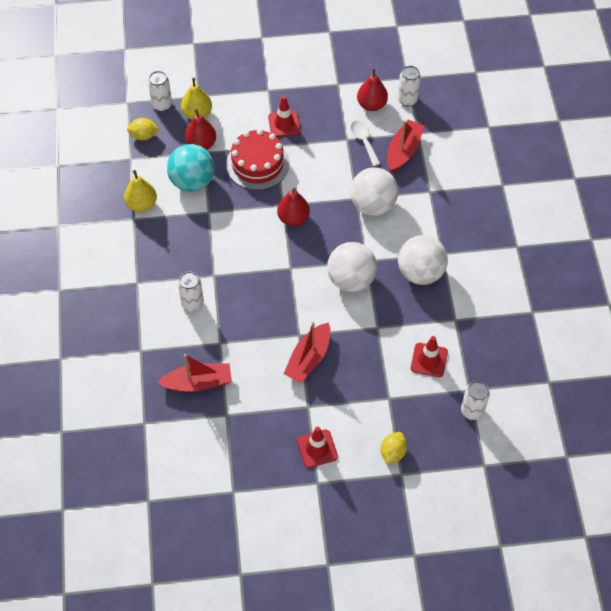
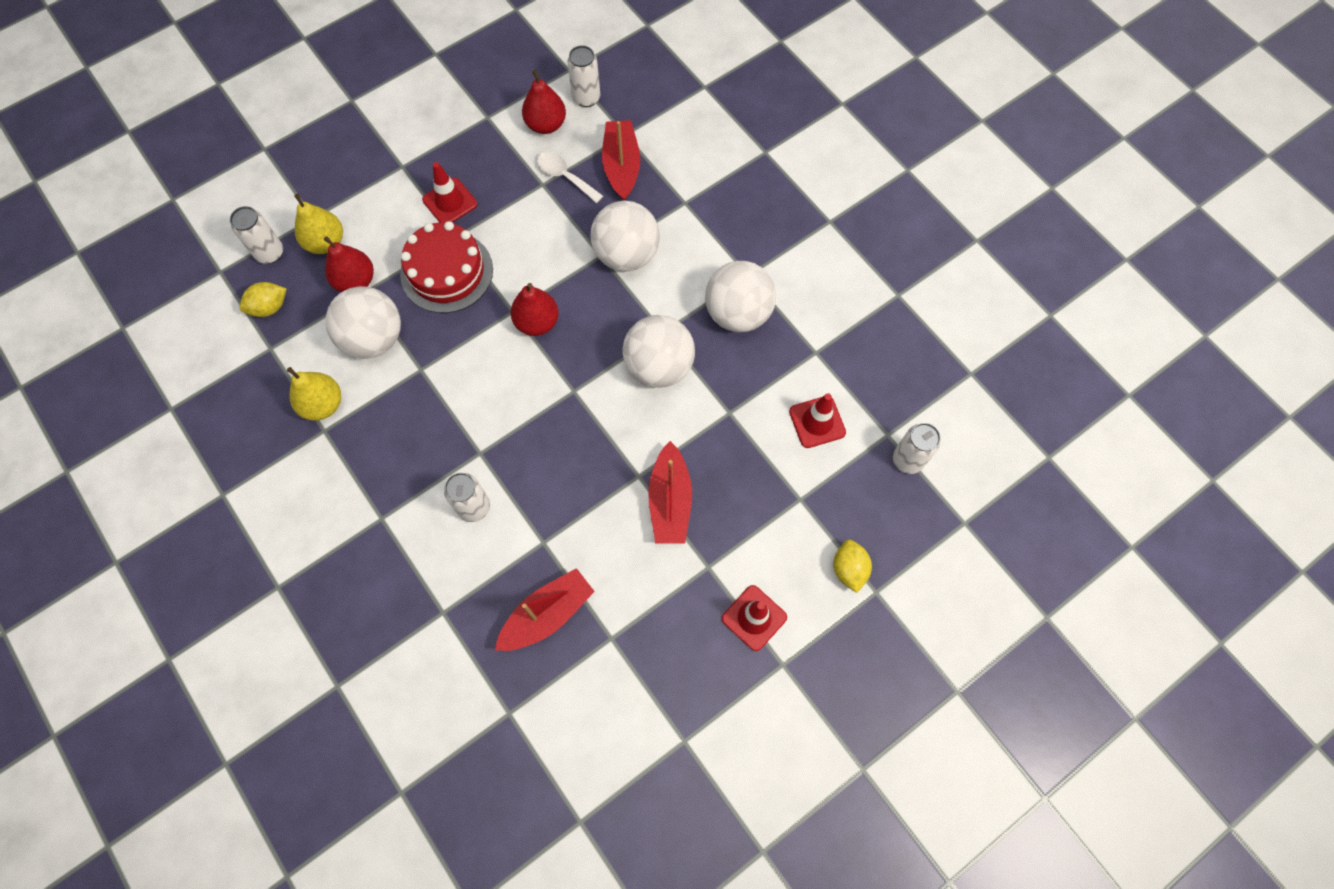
camera: 30 degrees left, 10 degrees up
turquoise ball [167,144,215,192] -> white ball [325,286,401,359]

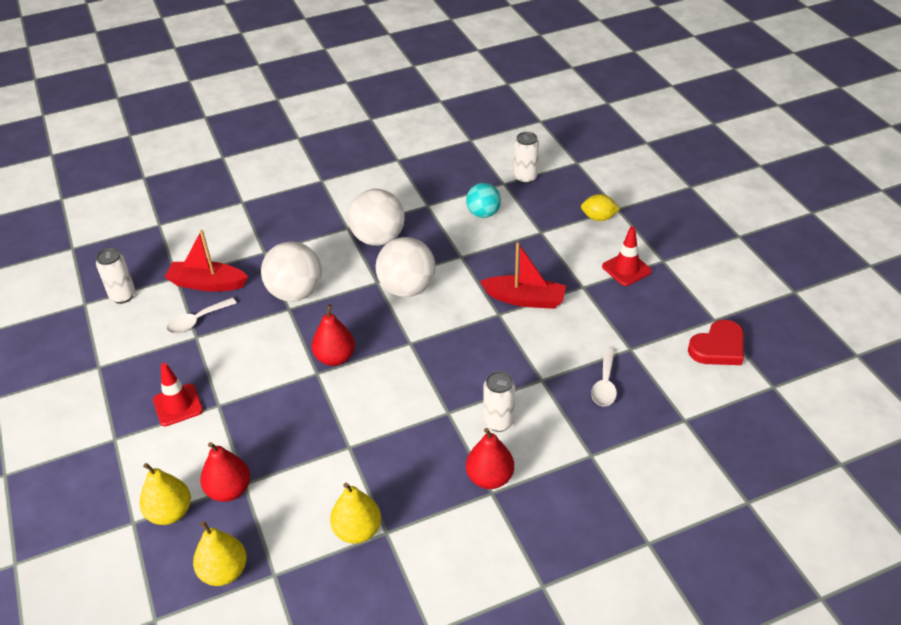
camera: 75 degrees left, 25 degrees down
white can [230,206,283,264] -> none
yellow lemon [240,282,286,317] -> yellow pear [193,521,247,586]
white ball [325,286,401,359] -> none
red cake [400,221,493,313] -> none
red boat [495,568,595,651] -> white spoon [591,348,617,406]
red pear [522,70,566,134] -> red pear moved to [466,428,514,489]
red traffic cone [789,393,846,448] -> turquoise ball [466,183,501,218]
none -> red heart [688,320,744,365]

